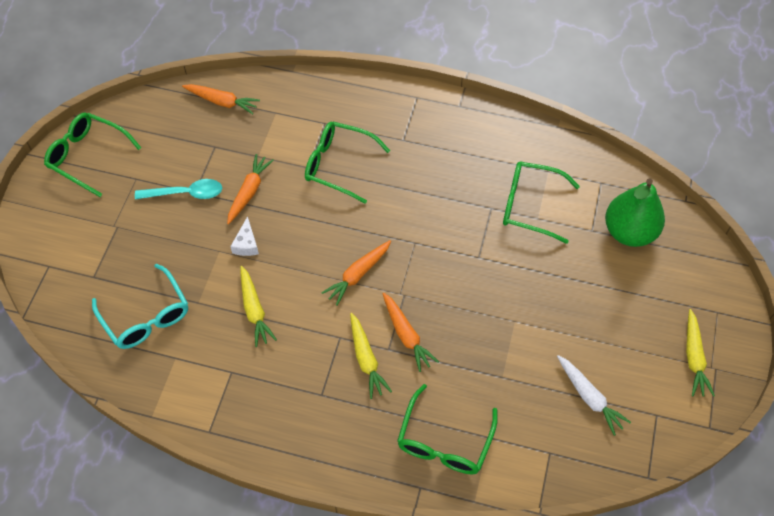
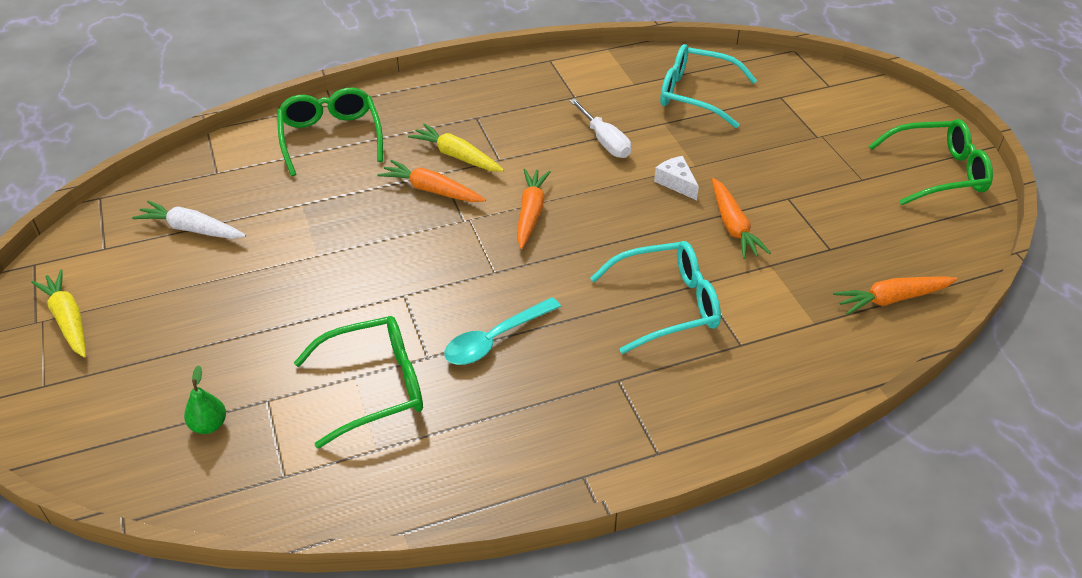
camera: 145 degrees right, 15 degrees down
turquoise spoon [135,179,222,199] -> turquoise spoon moved to [444,297,561,365]
yellow carrot [240,266,277,347] -> white screwdriver [569,98,631,158]
green glasses [305,121,390,203] -> turquoise glasses [590,241,721,354]
green pear [605,178,665,247] -> green pear [184,365,226,434], size x0.42

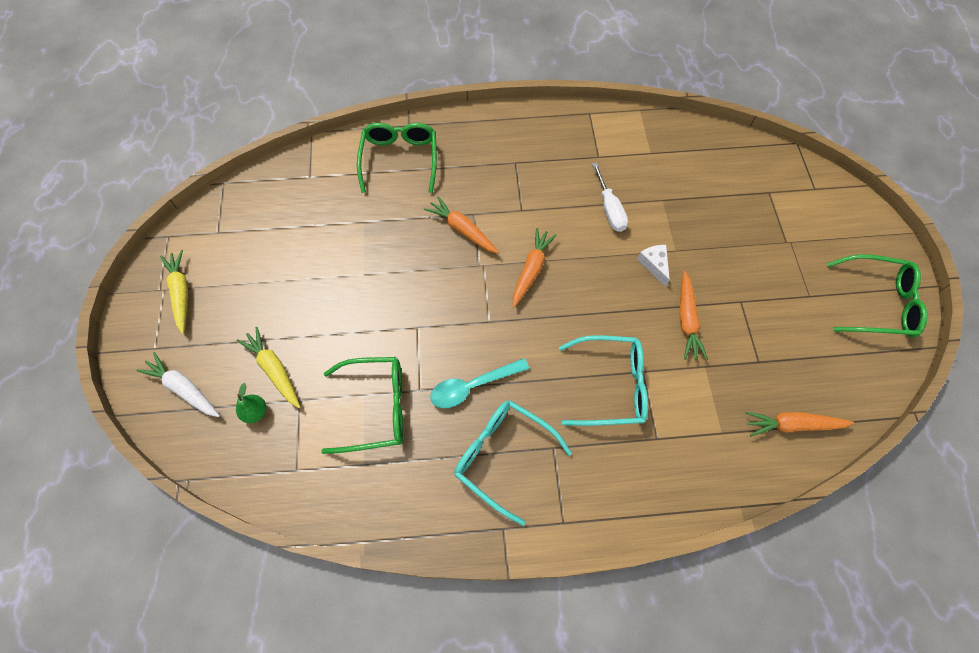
camera: 15 degrees right, 20 degrees up
white carrot [132,200,246,239] -> white carrot moved to [136,352,220,417]
yellow carrot [408,123,504,172] -> yellow carrot moved to [237,327,300,408]
turquoise glasses [660,44,757,128] -> turquoise glasses moved to [454,400,572,526]

